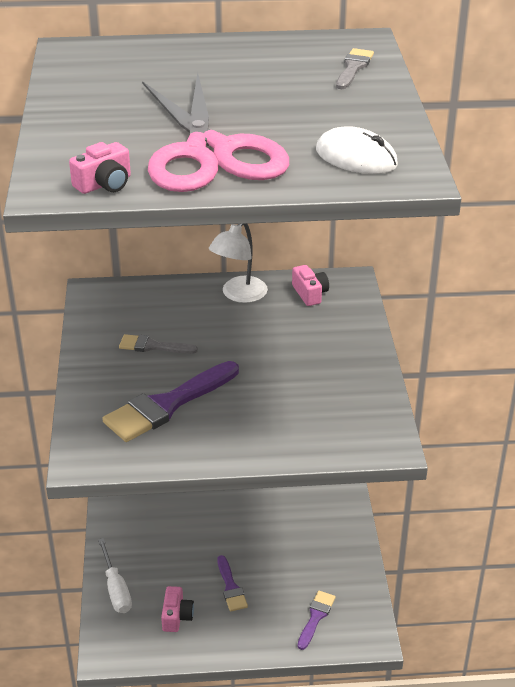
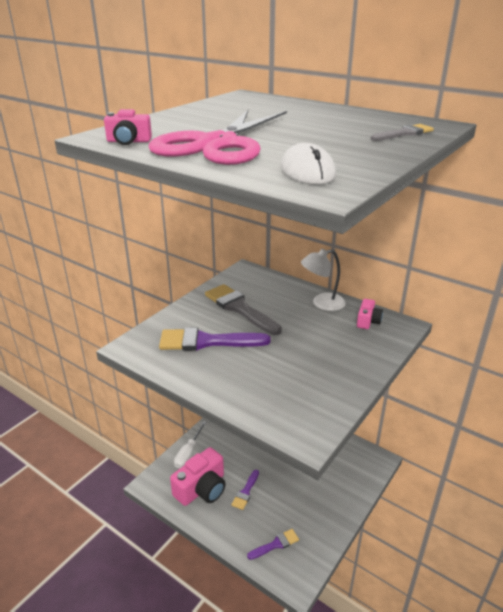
camera: 40 degrees right, 5 degrees down
grey brush [119,334,198,354] -> grey brush [205,284,282,335], size x1.87
pink camera [161,586,194,632] -> pink camera [170,447,225,506], size x1.95

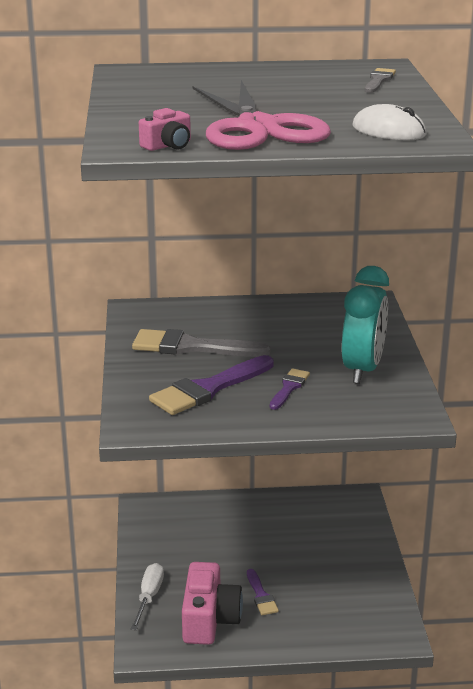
camera: 40 degrees left, 5 degrees down
white screwdriver [174,421,206,469] -> white screwdriver turned 150 degrees counterclockwise [131,563,164,630]
purple brush [247,529,299,560] -> purple brush moved to [269,368,310,410]
white lamp [301,249,346,311] -> none
pink camera [357,299,383,329] -> none
none -> turquoise clock [342,266,389,384]

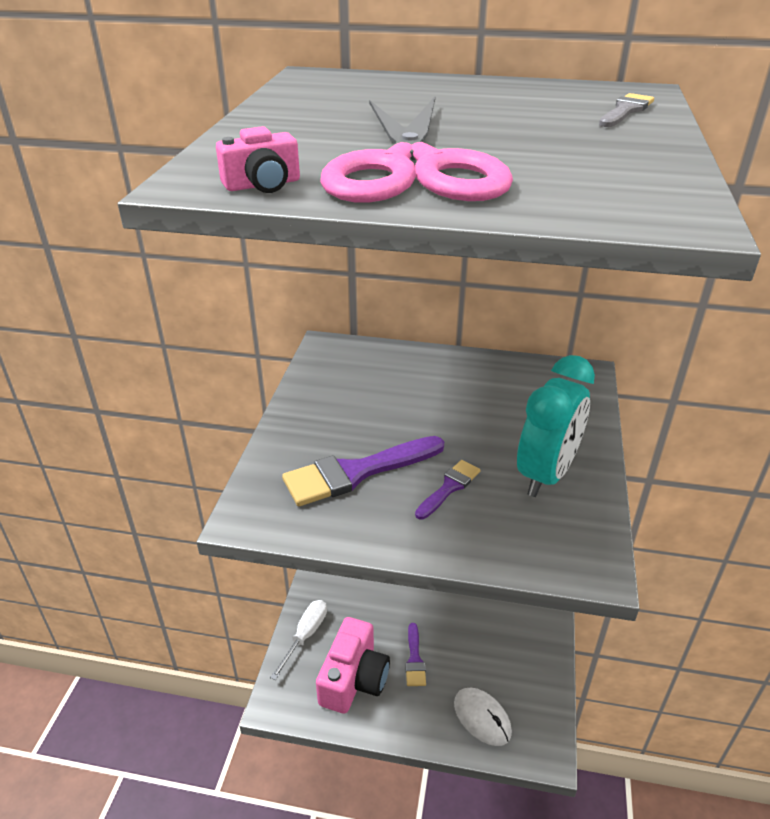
camera: 15 degrees right, 10 degrees up
grey brush [132,329,271,357] -> none
white mouse [352,104,427,140] -> white mouse moved to [454,688,512,746]

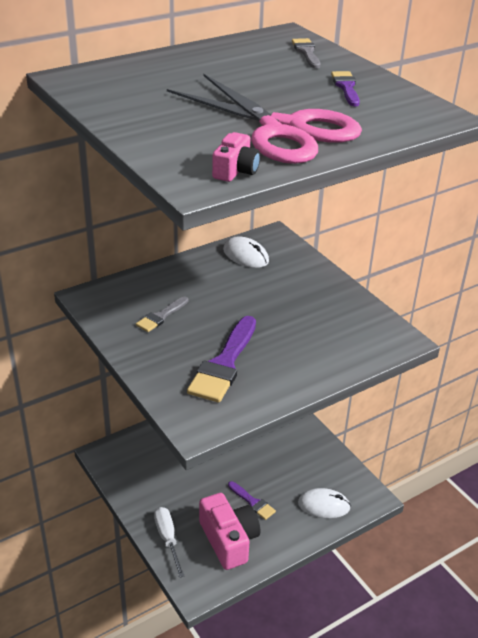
camera: 45 degrees left, 0 degrees up
purple brush [415,460,480,520] -> purple brush moved to [331,71,360,106]
turquoise clock [517,355,595,497] -> none
none -> grey brush [136,297,189,332]
none -> white mouse [223,236,269,268]

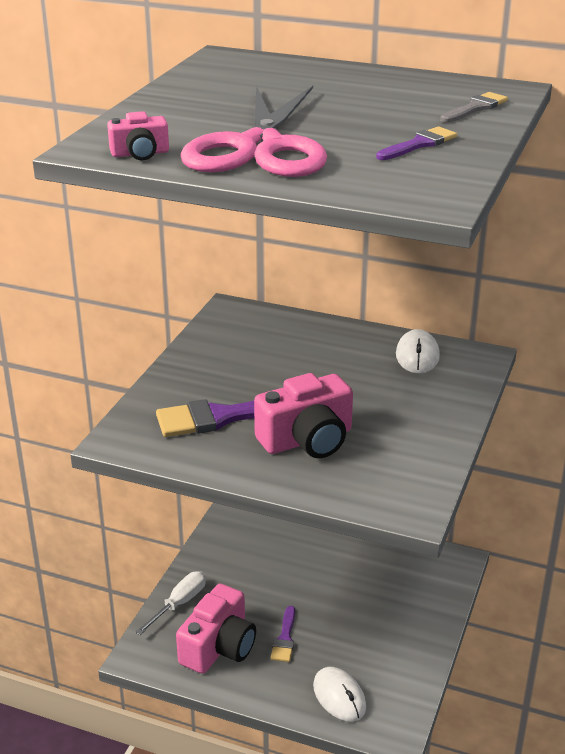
camera: 55 degrees right, 5 degrees down
grey brush [136,297,189,332] -> none
none -> pink camera [254,373,353,458]

